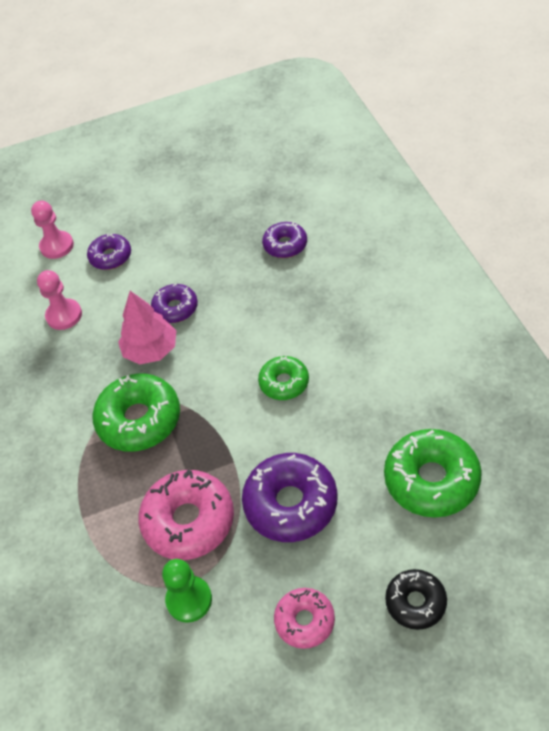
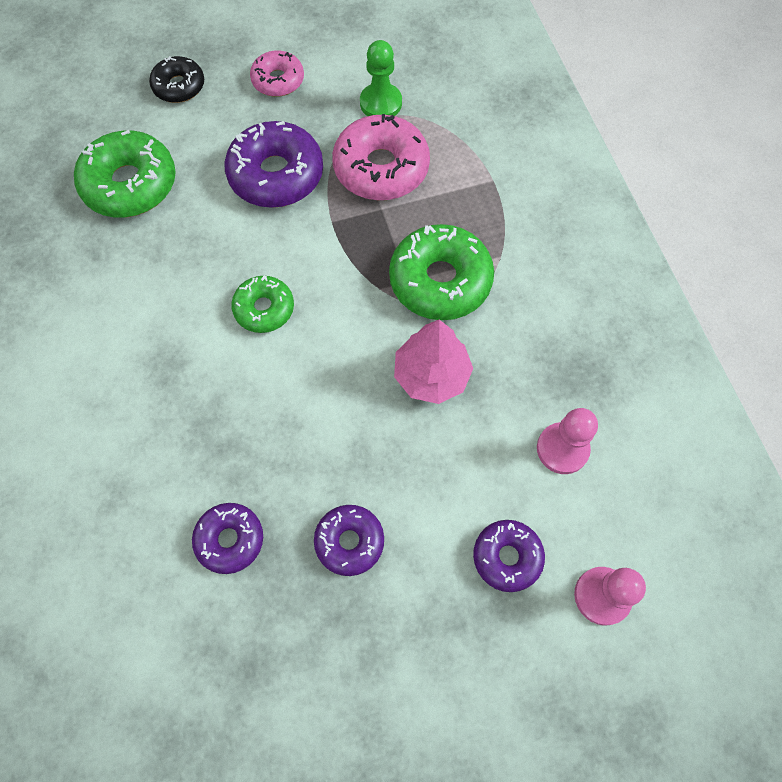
camera: 175 degrees right, 15 degrees up
purple donut [151,284,198,323] -> purple donut moved to [314,505,384,576]

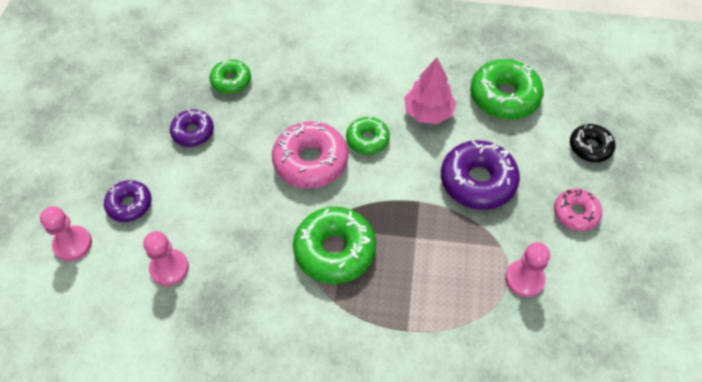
camera: 115 degrees right, 10 degrees down
purple donut [192,503,263,574] -> green donut [209,59,251,94]
pink donut [332,114,430,200] -> pink donut moved to [272,121,348,189]
green pawn [360,40,402,116] -> pink pawn [505,242,550,297]
pink tree [394,320,473,404] -> pink tree moved to [404,57,457,124]

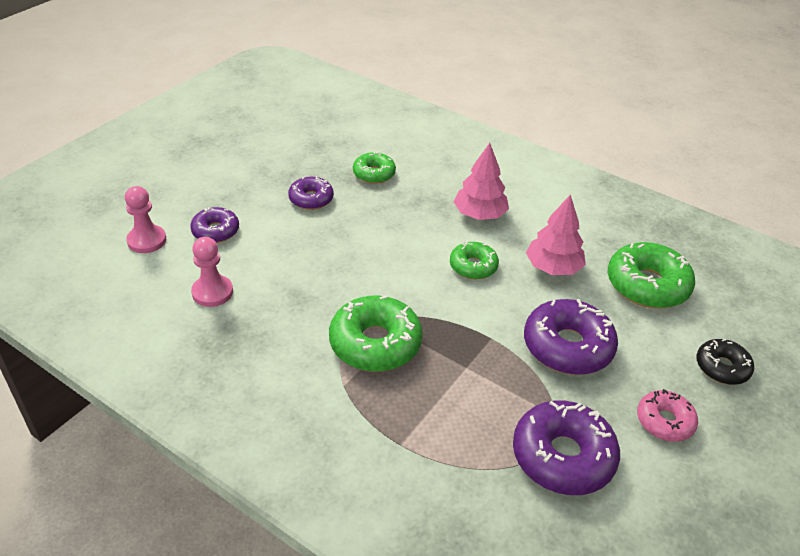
camera: 25 degrees right, 15 degrees down
pink donut [272,121,348,189] -> none
pink pawn [505,242,550,297] -> purple donut [513,400,620,495]
none -> pink tree [453,143,509,220]

